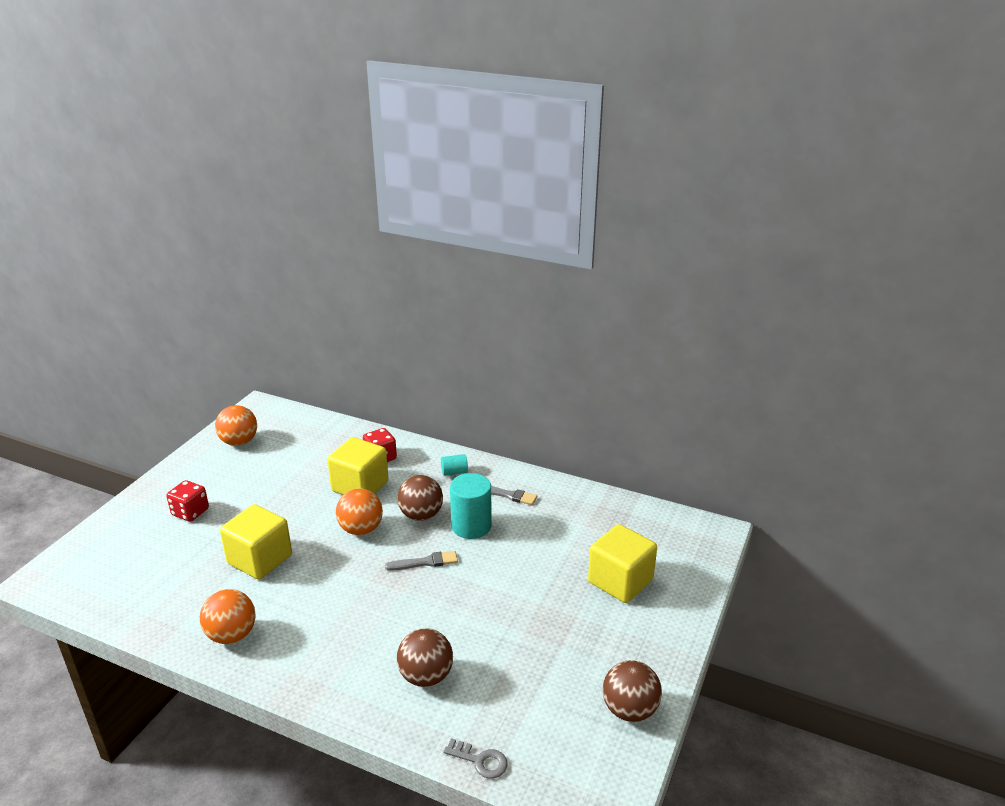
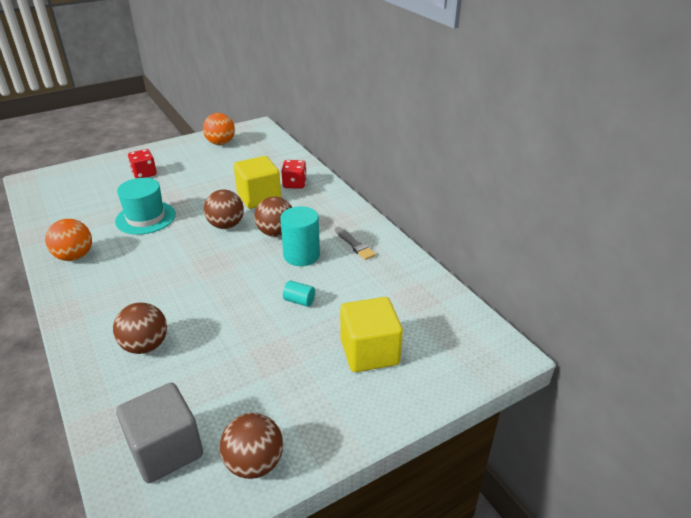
camera: 35 degrees right, 5 degrees up
yellow cube [220,504,292,579] -> turquoise hat [115,178,176,235]
orange ball [336,488,383,535] -> brown ball [204,190,244,229]
grey brush [385,551,458,571] -> none
turquoise cylinder [441,454,468,476] -> turquoise cylinder moved to [283,280,315,307]
grey key [443,738,508,779] -> none
none -> grey cube [116,383,203,483]

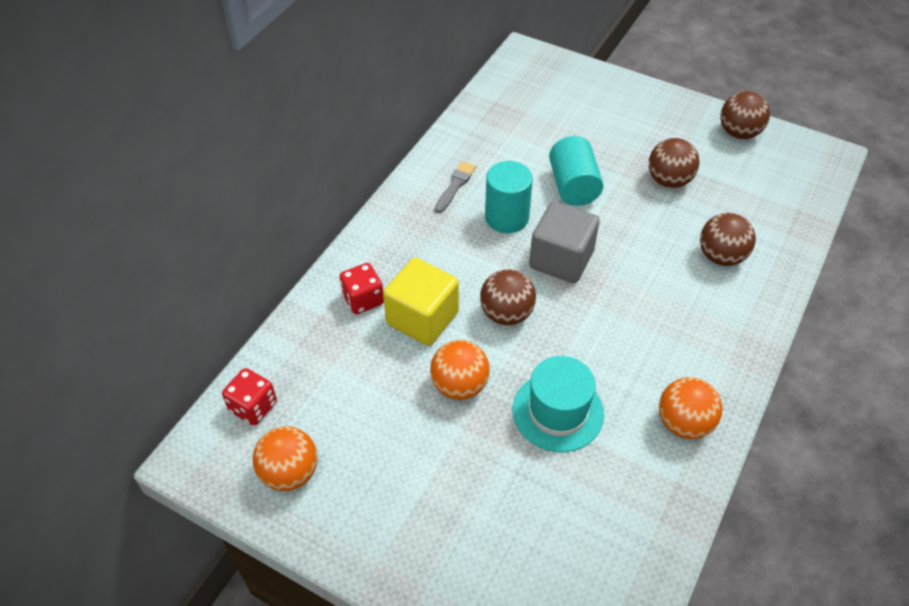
camera: 120 degrees left, 15 degrees up
grey cube [116,383,203,483] -> grey cube moved to [529,201,600,283]
red dice [128,149,157,178] -> red dice moved to [222,368,277,425]
brown ball [254,197,292,237] -> brown ball moved to [649,138,699,188]
turquoise cylinder [283,280,315,307] -> turquoise cylinder [549,136,603,206], size x1.97
yellow cube [340,297,403,372] -> none
none -> orange ball [430,340,490,400]

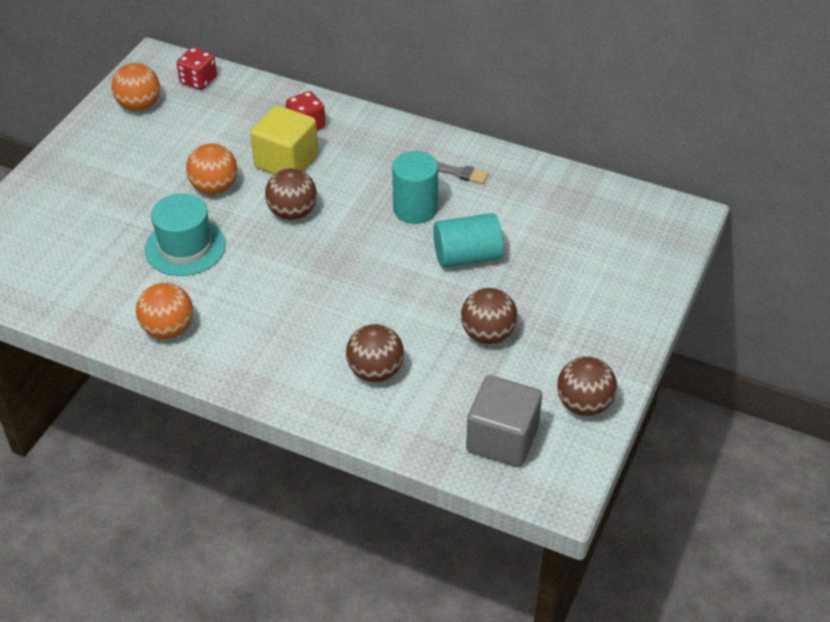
camera: 85 degrees right, 5 degrees down
grey cube [529,201,600,283] -> grey cube moved to [466,375,542,467]

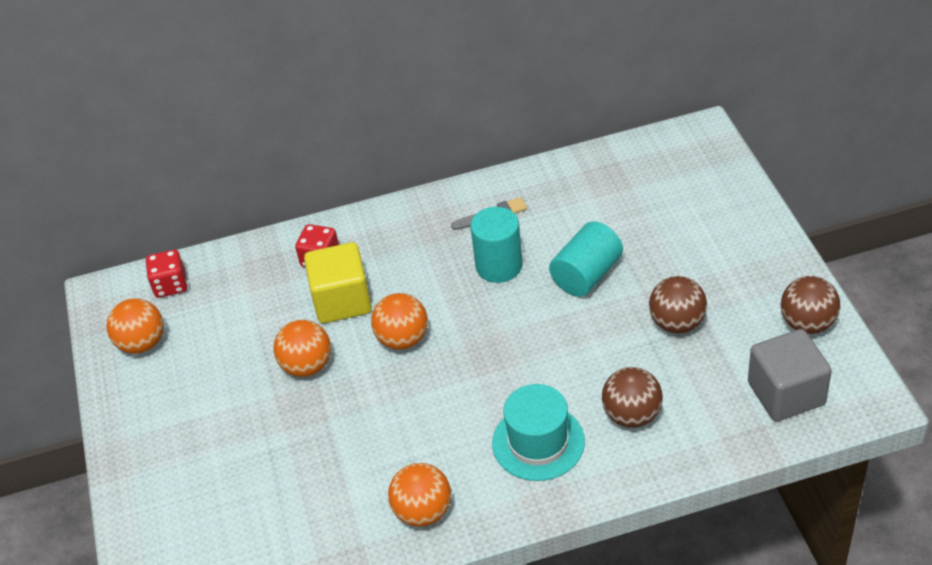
camera: 35 degrees left, 0 degrees up
turquoise hat [145,193,226,276] -> turquoise hat moved to [492,384,585,481]
brown ball [265,168,317,220] -> orange ball [371,293,428,350]

